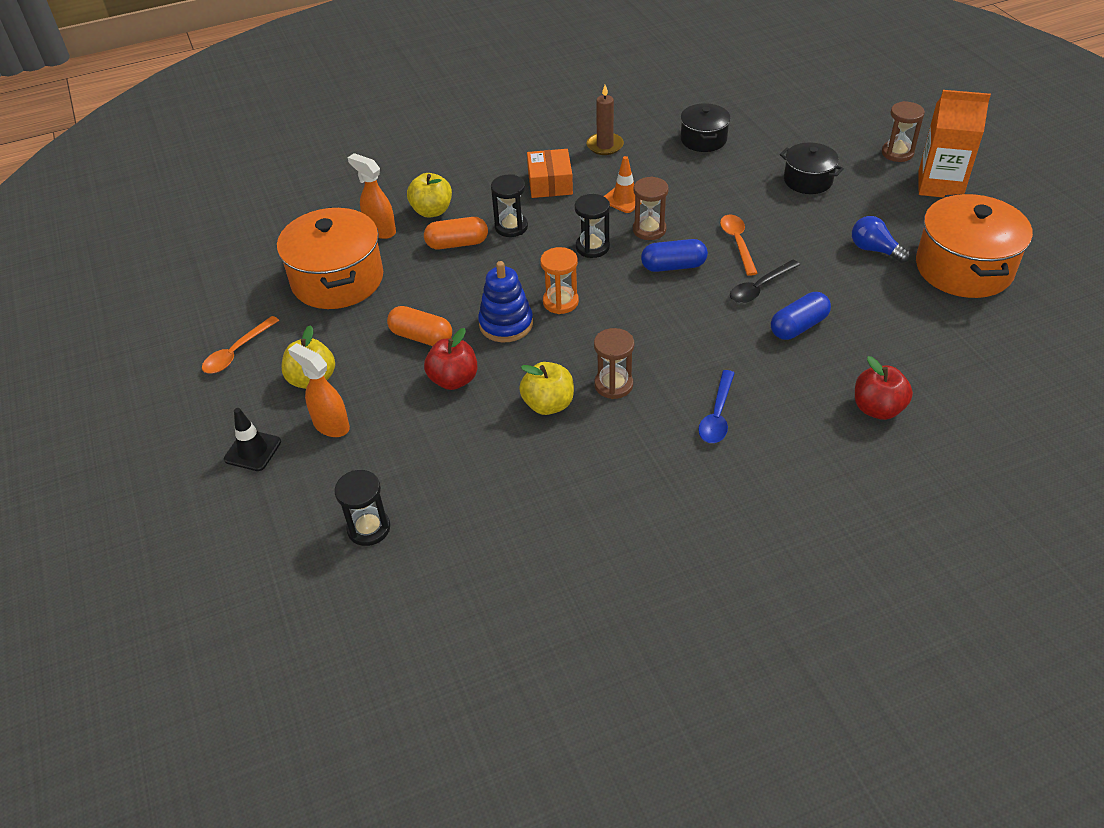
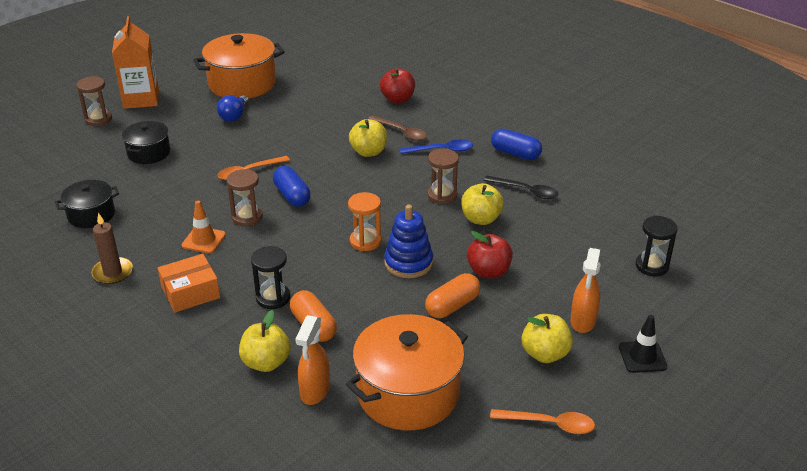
camera: 115 degrees left, 10 degrees down
orange capsule [387,306,452,346] -> orange capsule turned 45 degrees clockwise [425,273,480,318]
black hourglass [575,194,610,258] -> none
black spoon [730,260,800,303] -> black spoon moved to [484,176,559,199]
blue capsule [771,292,831,340] -> blue capsule moved to [491,129,542,160]
none -> yellow apple [349,119,387,157]
none -> brown spoon [368,115,427,141]

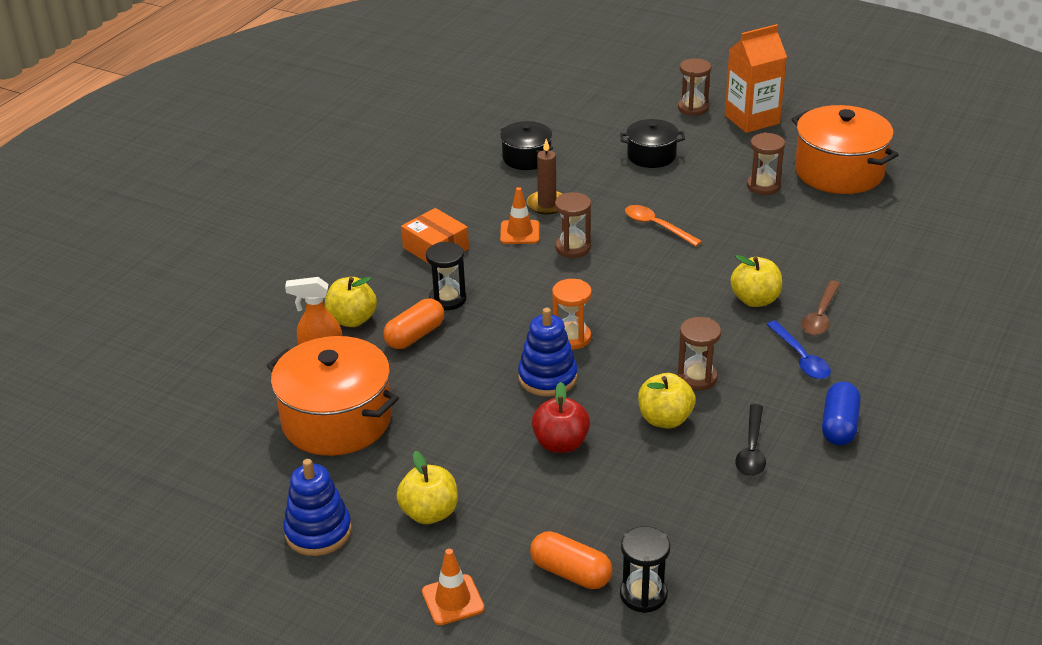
camera: 75 degrees right, 0 degrees up
brown candle [91,213,133,284] -> brown candle moved to [527,139,563,215]
blue light bulb [217,95,249,122] -> brown hourglass [747,132,785,195]
blue capsule [273,166,311,207] -> none
red apple [380,68,415,103] -> none
orange capsule [425,273,480,318] -> orange capsule moved to [530,531,612,589]
orange spoon [490,409,595,434] -> blue stacking toy [283,459,352,556]
orange spray bottle [570,248,601,333] -> none
black traffic cone [619,315,667,373] -> orange traffic cone [422,549,485,625]

